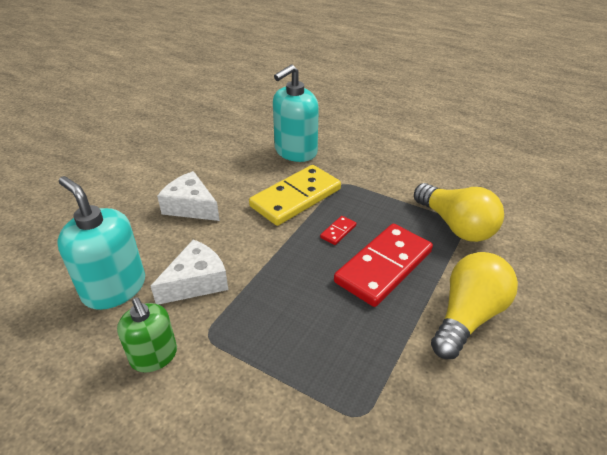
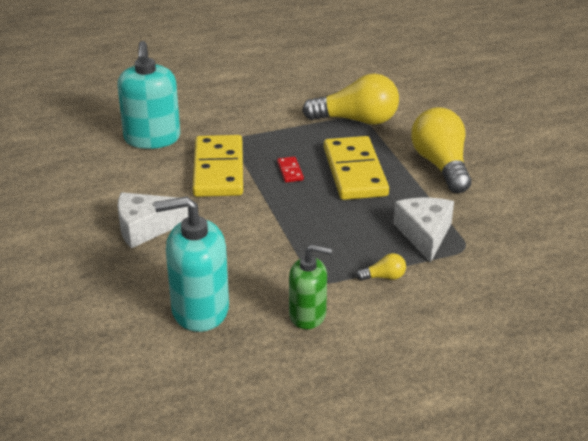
camera: 50 degrees left, 5 degrees down
white cheese [151,239,228,305] -> white cheese moved to [394,198,454,263]
red domino [334,224,433,307] -> yellow domino [324,136,389,200]
none -> yellow light bulb [356,253,406,281]

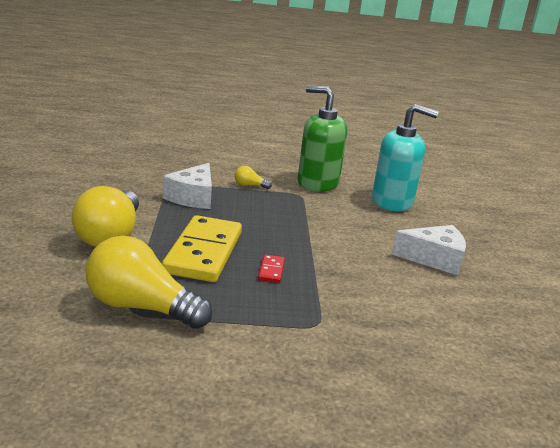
camera: 165 degrees left, 10 degrees down
turquoise soap dispenser [117,41,180,149] -> none
yellow domino [193,135,243,197] -> none
green soap dispenser [289,244,332,329] -> green soap dispenser [298,85,347,192], size x1.56

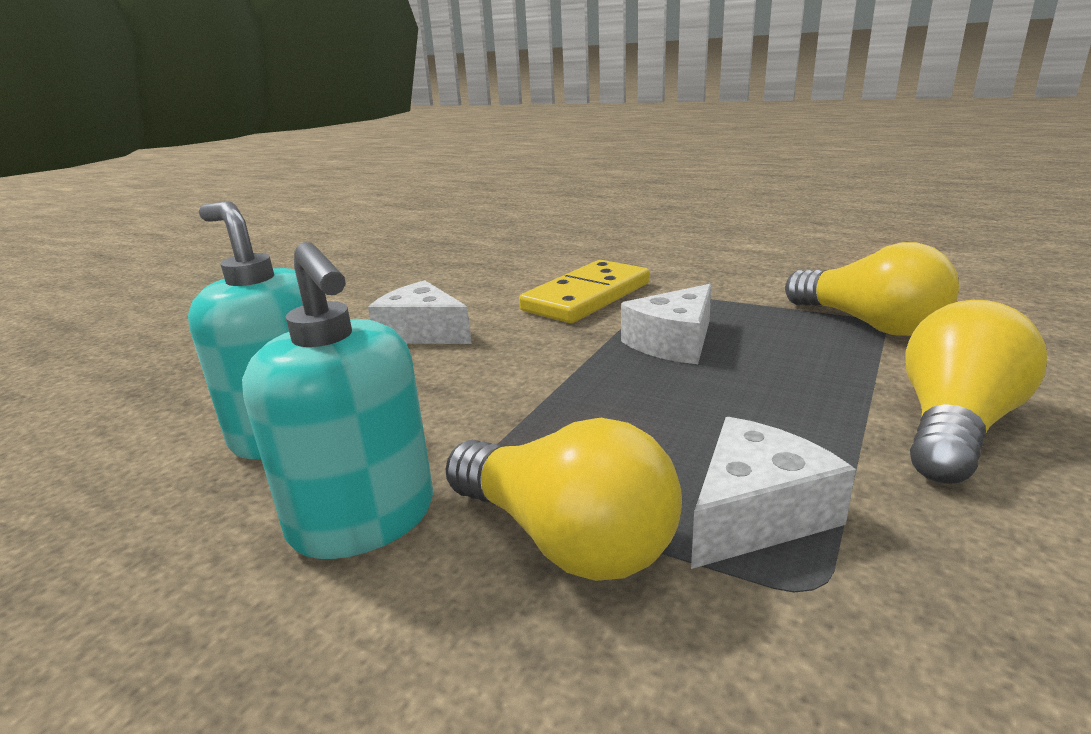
camera: 145 degrees left, 0 degrees up
yellow domino [162,215,242,282] -> yellow domino moved to [519,260,650,323]
yellow light bulb [235,166,272,189] -> yellow light bulb [445,418,682,581], size x2.40
red domino [258,254,285,283] -> white cheese [621,284,711,364]
green soap dispenser [298,85,347,192] -> turquoise soap dispenser [242,242,433,559]

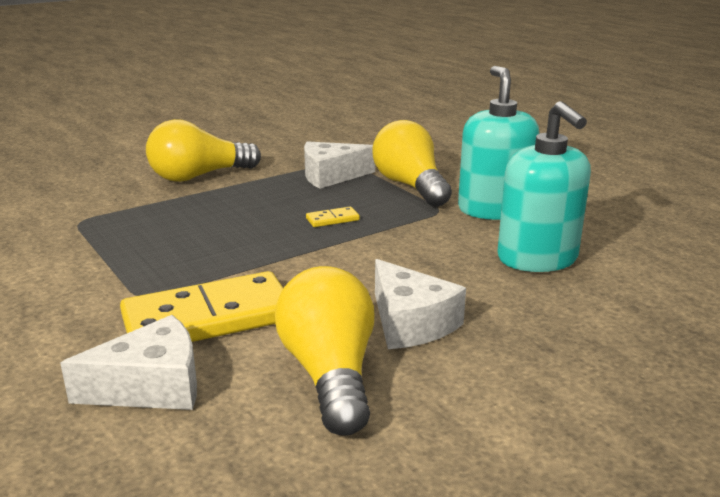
camera: 155 degrees left, 0 degrees up
white cheese [621,284,711,364] -> white cheese moved to [60,315,197,410]
yellow light bulb [785,242,959,336] -> yellow light bulb moved to [275,266,375,435]
none -> yellow domino [306,207,360,227]

